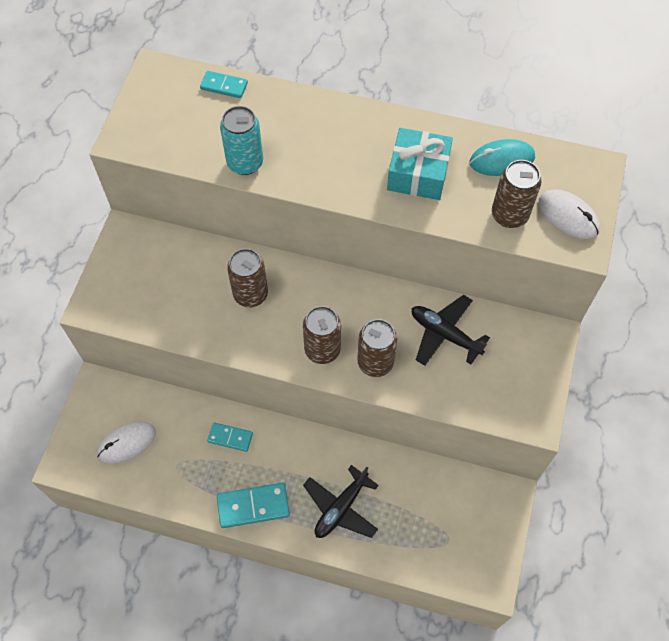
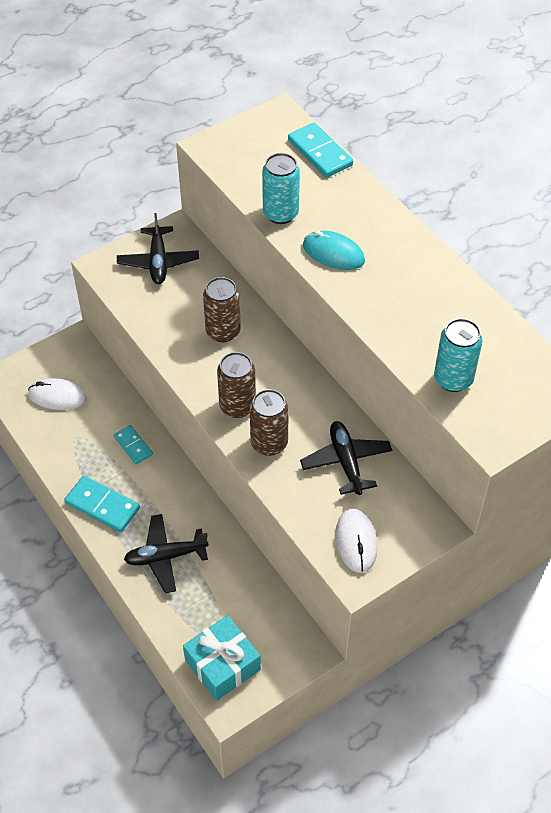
camera: 40 degrees right, 10 degrees down
turquoise domino [200,71,248,98] -> turquoise domino [288,123,353,178], size x1.60
turquoise gift [387,128,453,200] -> turquoise gift moved to [183,615,261,701]
turquoise mouse [470,139,535,176] -> turquoise mouse moved to [303,231,365,270]
brown can [492,160,541,228] -> turquoise can [434,318,483,392]
white mouse [539,189,600,239] -> white mouse moved to [335,508,377,573]
none -> black plane [117,213,199,284]

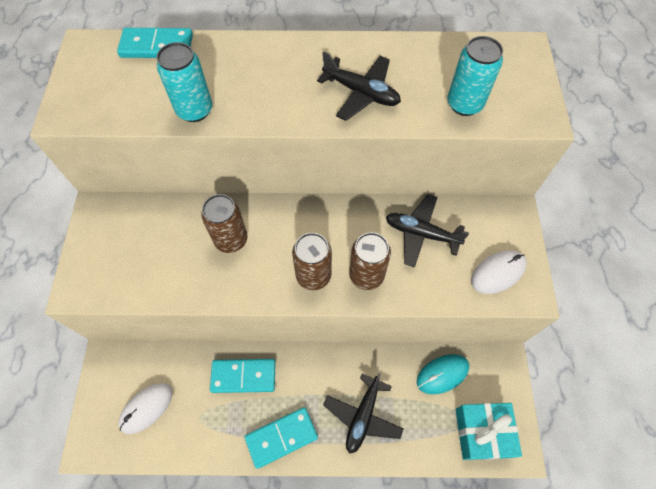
camera: 55 degrees left, 10 degrees up
turquoise domino [114,425,153,464] -> turquoise domino [210,359,276,393], size x1.60
black plane [117,213,199,284] -> black plane moved to [317,51,401,121]
turquoise mouse [303,231,365,270] -> turquoise mouse moved to [417,354,469,394]
white mouse [335,508,377,573] -> white mouse turned 60 degrees counterclockwise [471,250,527,294]

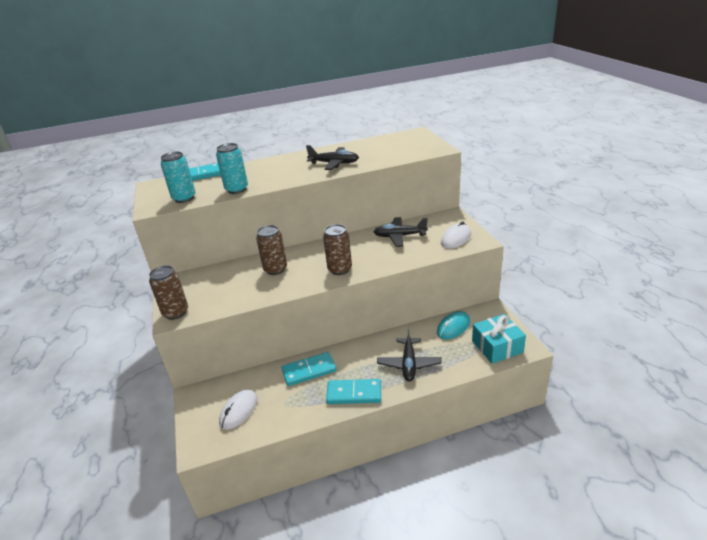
camera: 15 degrees left, 30 degrees down
turquoise domino [245,407,318,469] -> turquoise domino turned 45 degrees clockwise [326,379,381,404]
brown can [349,232,391,290] -> brown can moved to [149,265,188,320]
turquoise can [447,36,503,116] -> turquoise can moved to [161,152,196,203]

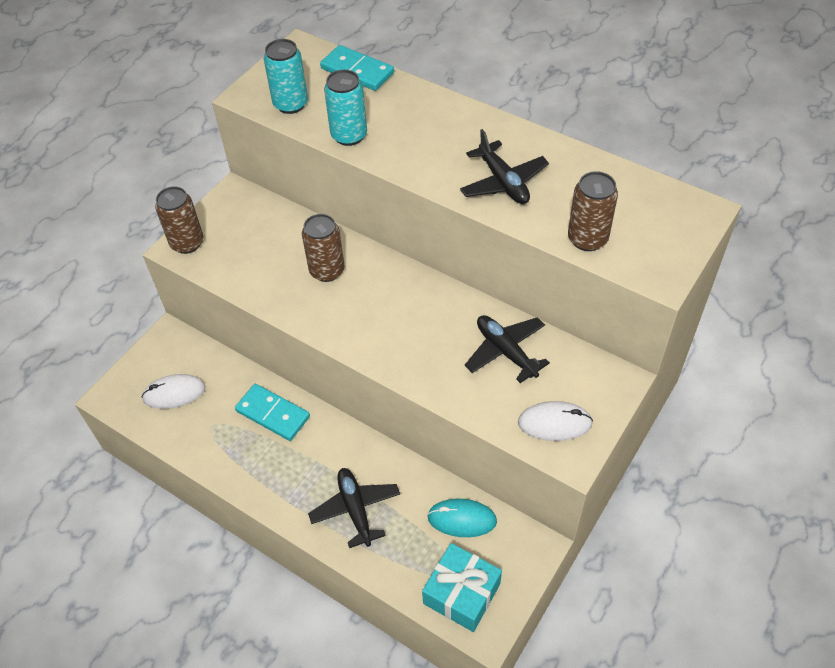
camera: 50 degrees right, 20 degrees up
brown can [323,224,352,275] -> brown can moved to [568,171,618,251]
turquoise domino [326,379,381,404] -> none
black plane [377,327,442,381] -> black plane turned 105 degrees clockwise [308,468,400,548]

